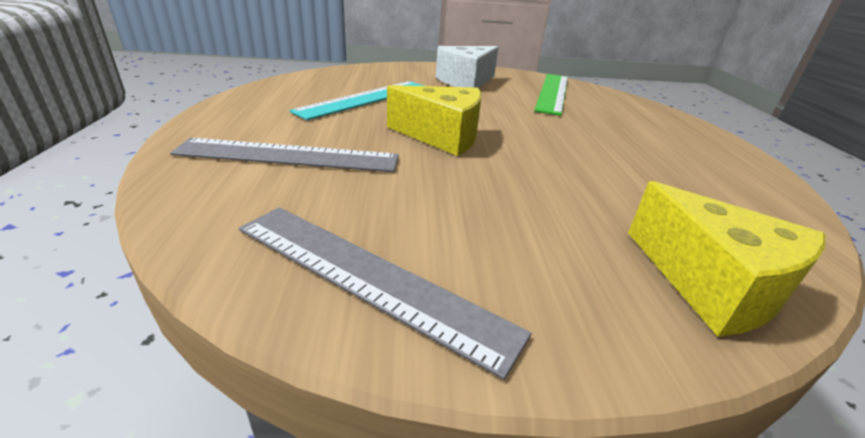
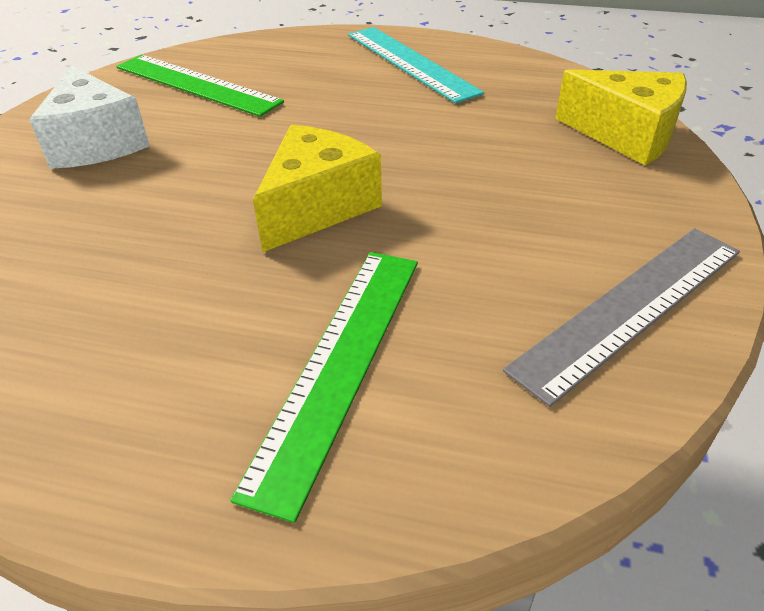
camera: 70 degrees left, 10 degrees up
grey ruler [170,138,399,172] -> green ruler [230,252,418,523]
turquoise ruler [289,81,424,120] -> turquoise ruler moved to [348,27,484,104]
yellow cheese [628,181,825,337] -> yellow cheese turned 45 degrees clockwise [555,69,687,166]

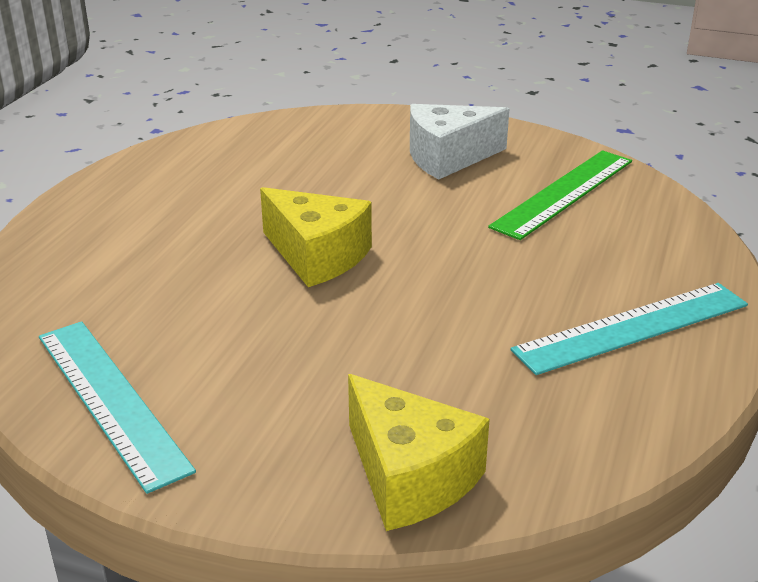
camera: 95 degrees right, 10 degrees down
green ruler [230,252,418,523] -> none
grey ruler [503,229,740,407] -> turquoise ruler [39,321,196,494]
yellow cheese [555,69,687,166] -> yellow cheese turned 75 degrees counterclockwise [348,374,490,531]

